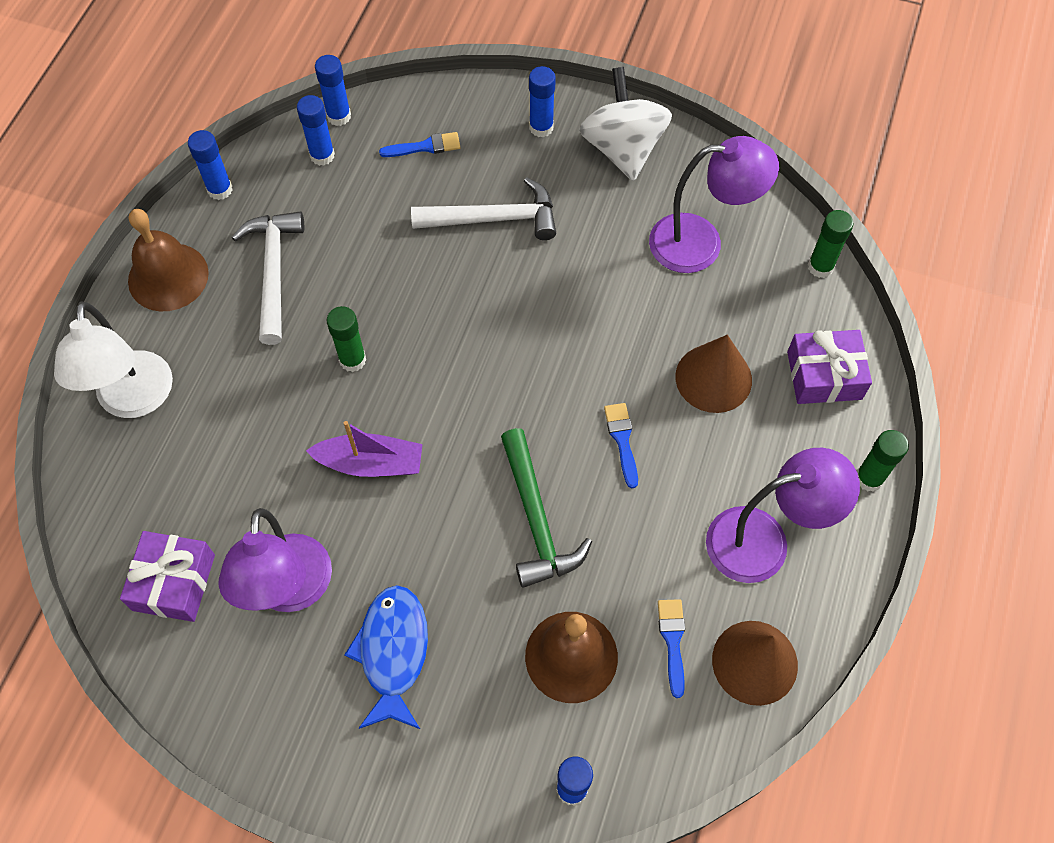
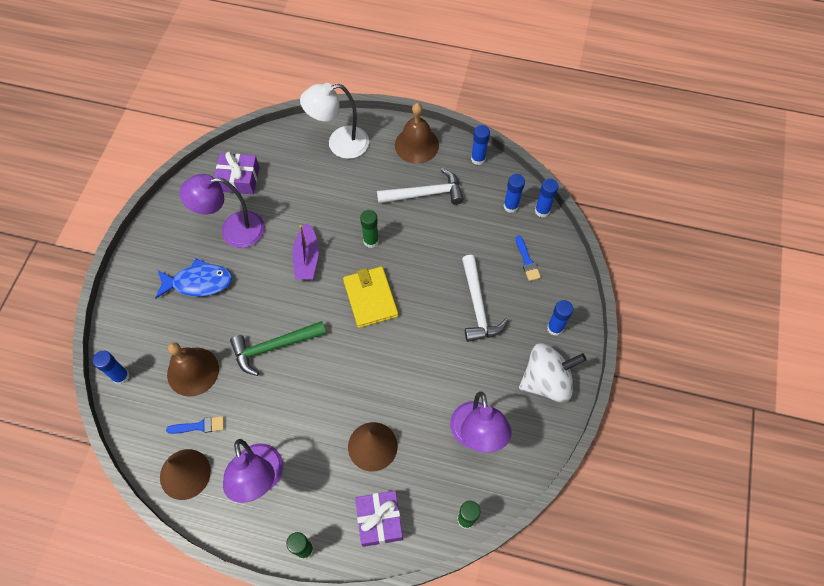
camera: 85 degrees right, 0 degrees up
blue brush [604,403,638,488] -> none
none -> yellow wallet [343,266,398,328]

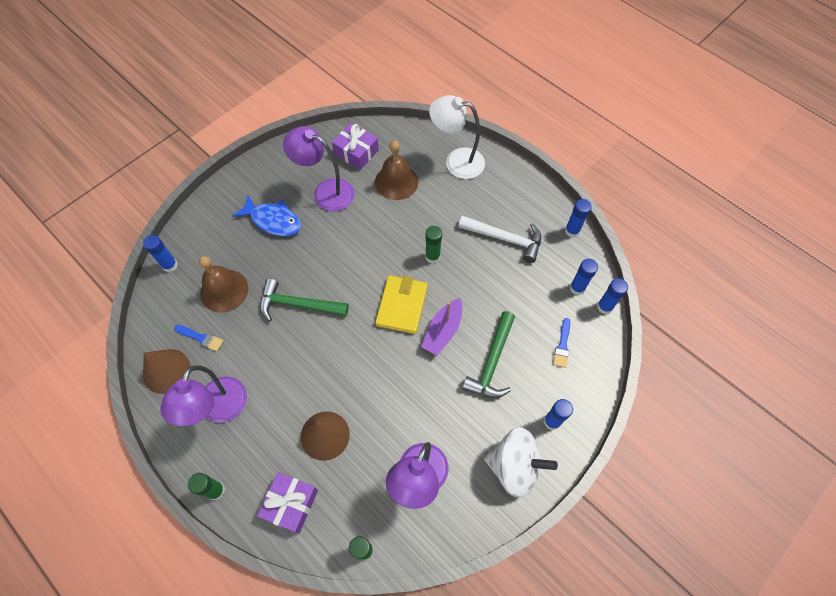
camera: 30 degrees right, 0 degrees up
purple boat [292,223,319,279] -> purple boat moved to [421,298,462,355]
brown bell [395,103,439,164] -> brown bell moved to [375,140,418,200]
white hammer [462,255,508,342] -> green hammer [462,311,515,398]

